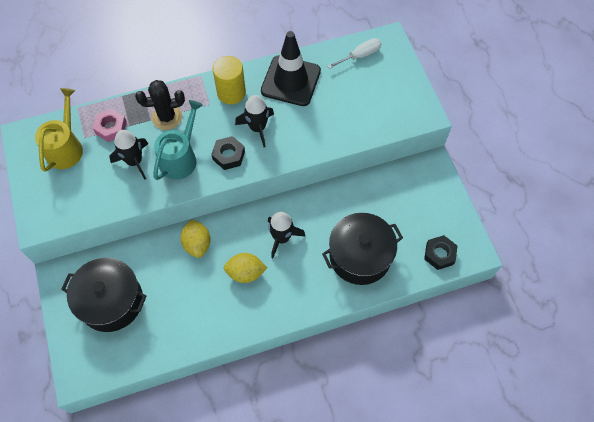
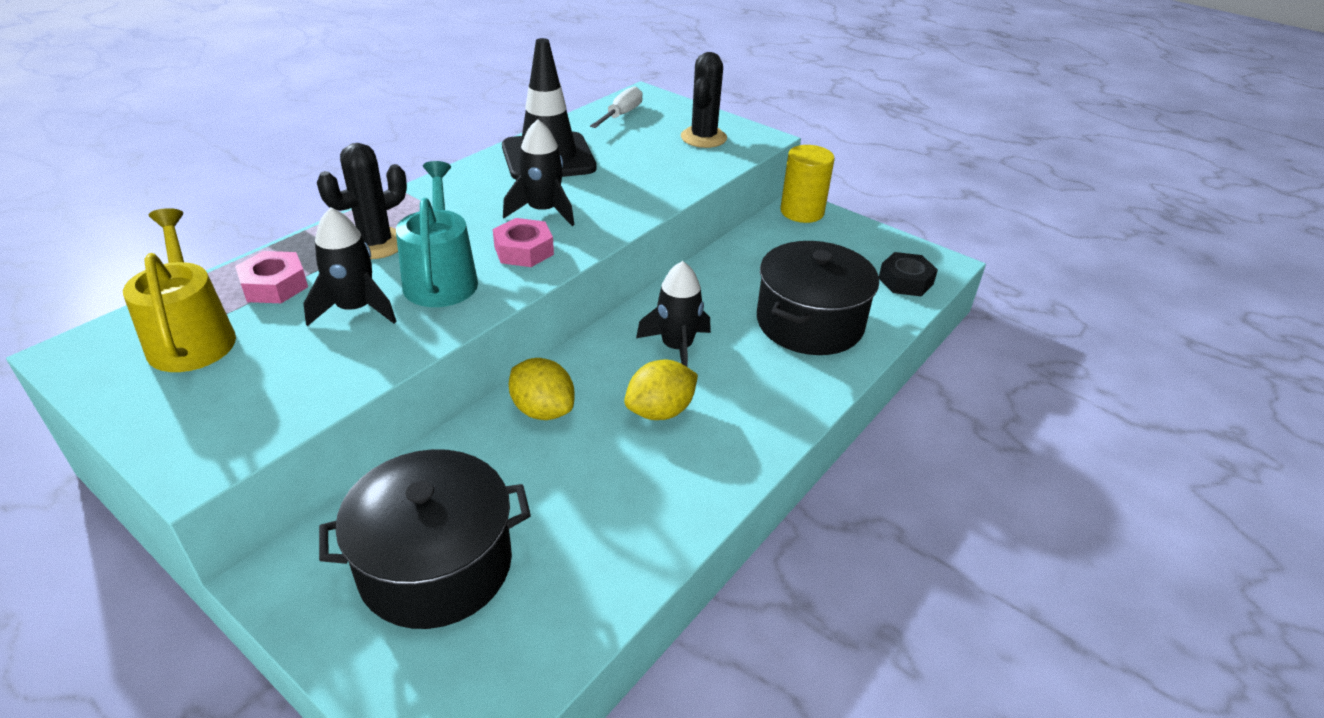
camera: 35 degrees left, 25 degrees down
black nut [211,136,245,170] -> pink nut [493,218,554,267]
yellow cylinder [213,56,246,104] -> yellow cylinder moved to [780,145,835,223]
none -> black cactus [681,52,727,148]

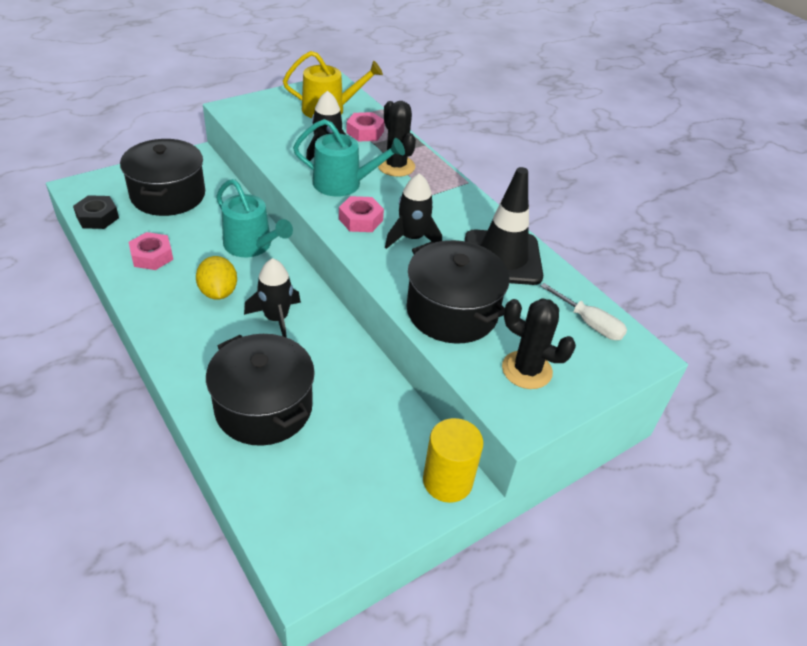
camera: 105 degrees right, 5 degrees up
yellow lemon [509,358,575,420] -> turquoise watering can [216,179,293,257]
black nut [879,252,938,297] -> black nut moved to [73,195,119,229]
none -> pink nut [129,232,173,270]
none -> black pot [406,240,510,344]

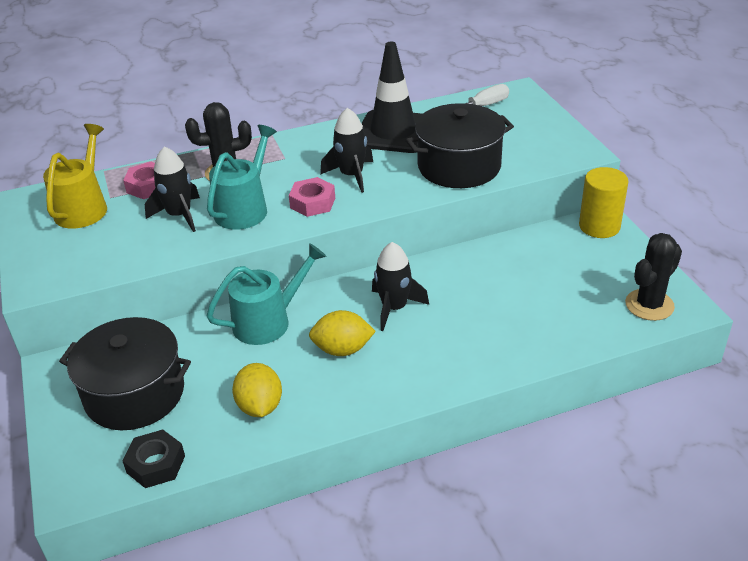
camera: 70 degrees left, 5 degrees down
pink nut [129,232,173,270] -> yellow lemon [232,363,282,417]
black pot [206,334,315,446] -> none
black cactus [502,298,576,389] -> black cactus moved to [625,233,682,321]

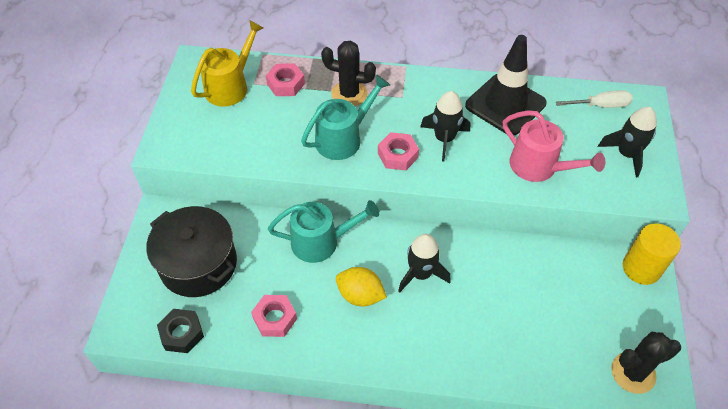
camera: 25 degrees right, 15 degrees up
black rocket [145,146,200,232] -> black rocket moved to [598,107,657,178]
yellow lemon [232,363,282,417] -> pink nut [251,295,297,337]
black pot [406,103,514,188] -> pink watering can [503,110,605,182]

